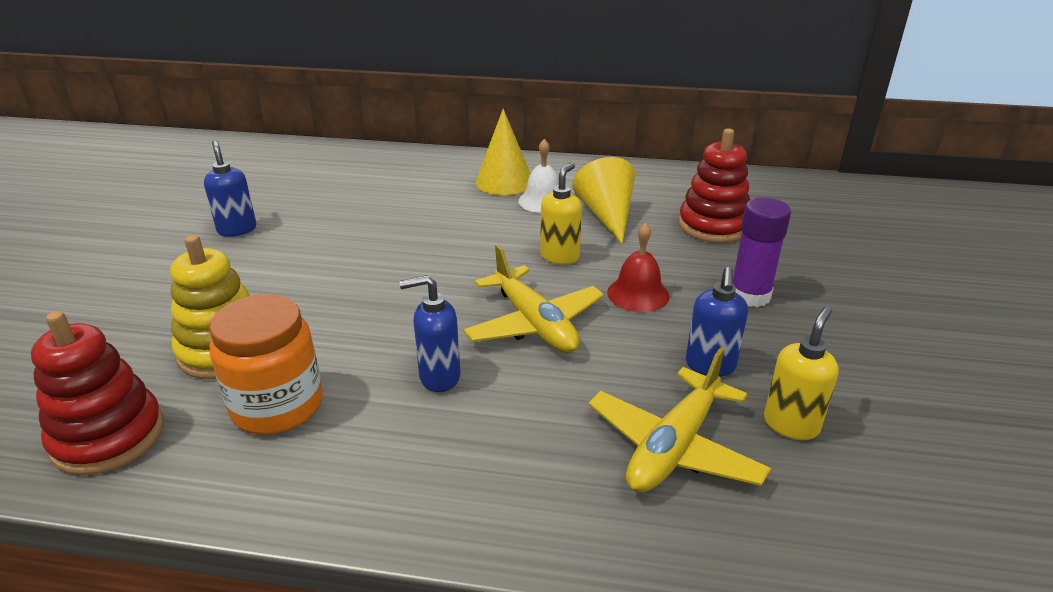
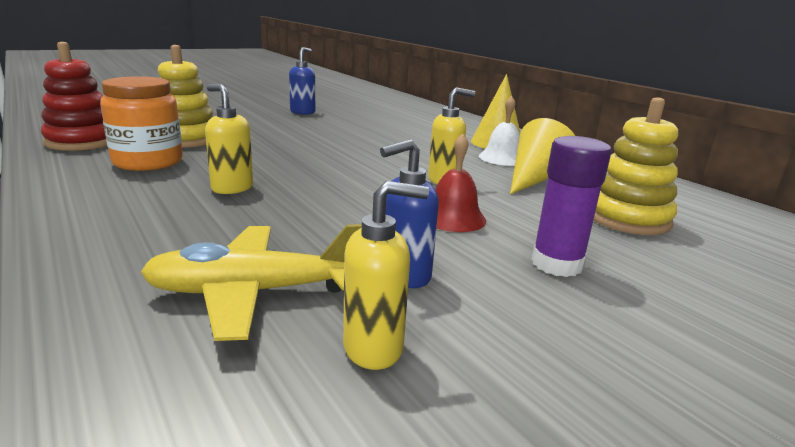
camera: 45 degrees right, 10 degrees down
blue soap dispenser [399,275,460,392] -> yellow soap dispenser [205,84,253,194]
yellow plane [464,245,604,353] -> none
red stacking toy [678,128,750,243] -> yellow stacking toy [594,97,678,235]

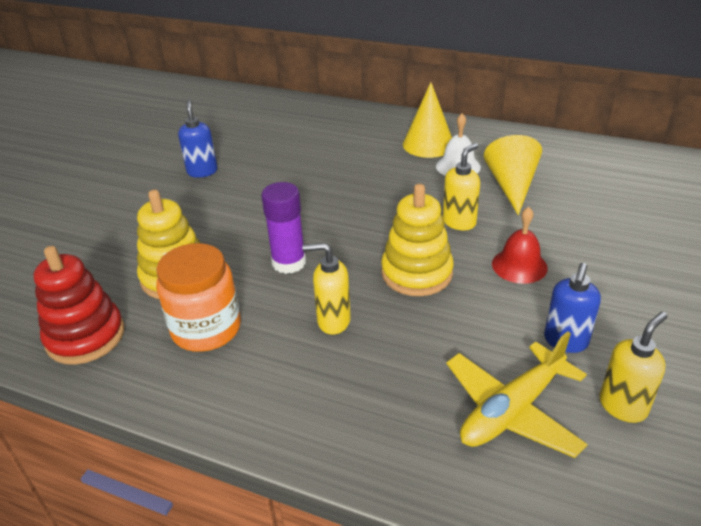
camera: 30 degrees left, 15 degrees up
purple glue stick [531,136,612,277] -> purple glue stick moved to [261,182,306,274]
yellow stacking toy [594,97,678,235] -> yellow stacking toy moved to [381,184,454,296]

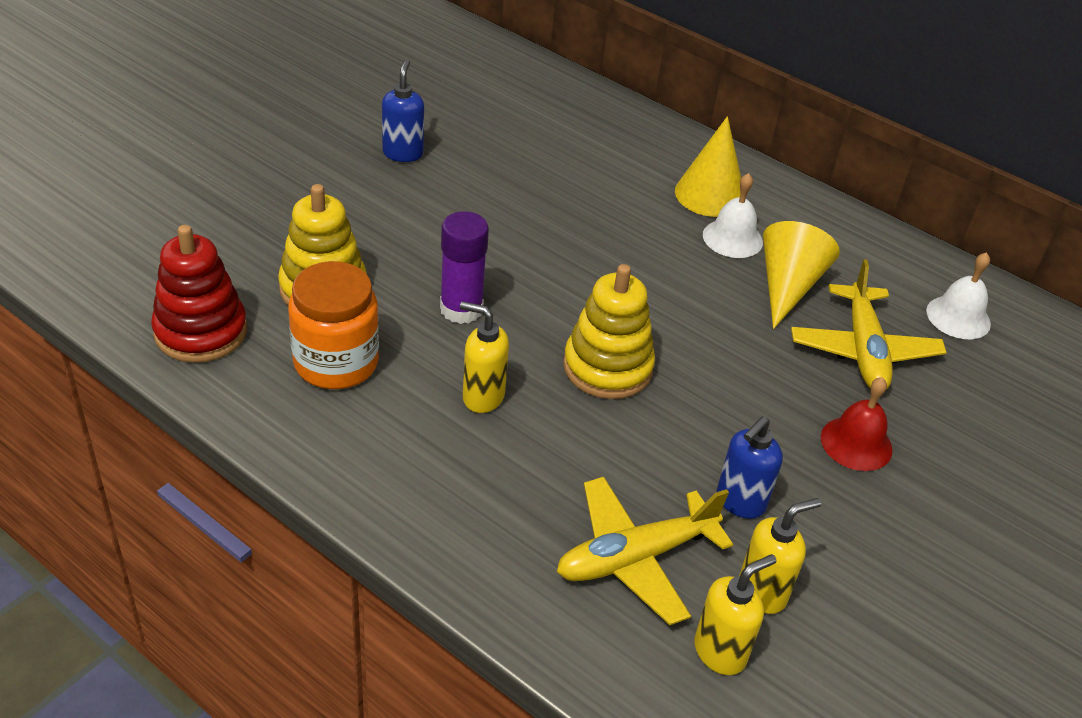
camera: 10 degrees right, 5 degrees up
yellow soap dispenser [443,143,480,230] -> yellow soap dispenser moved to [694,554,776,675]
red bell [492,207,548,284] -> red bell moved to [821,377,893,471]
none -> yellow plane [791,259,947,389]
none -> white bell [926,252,991,339]

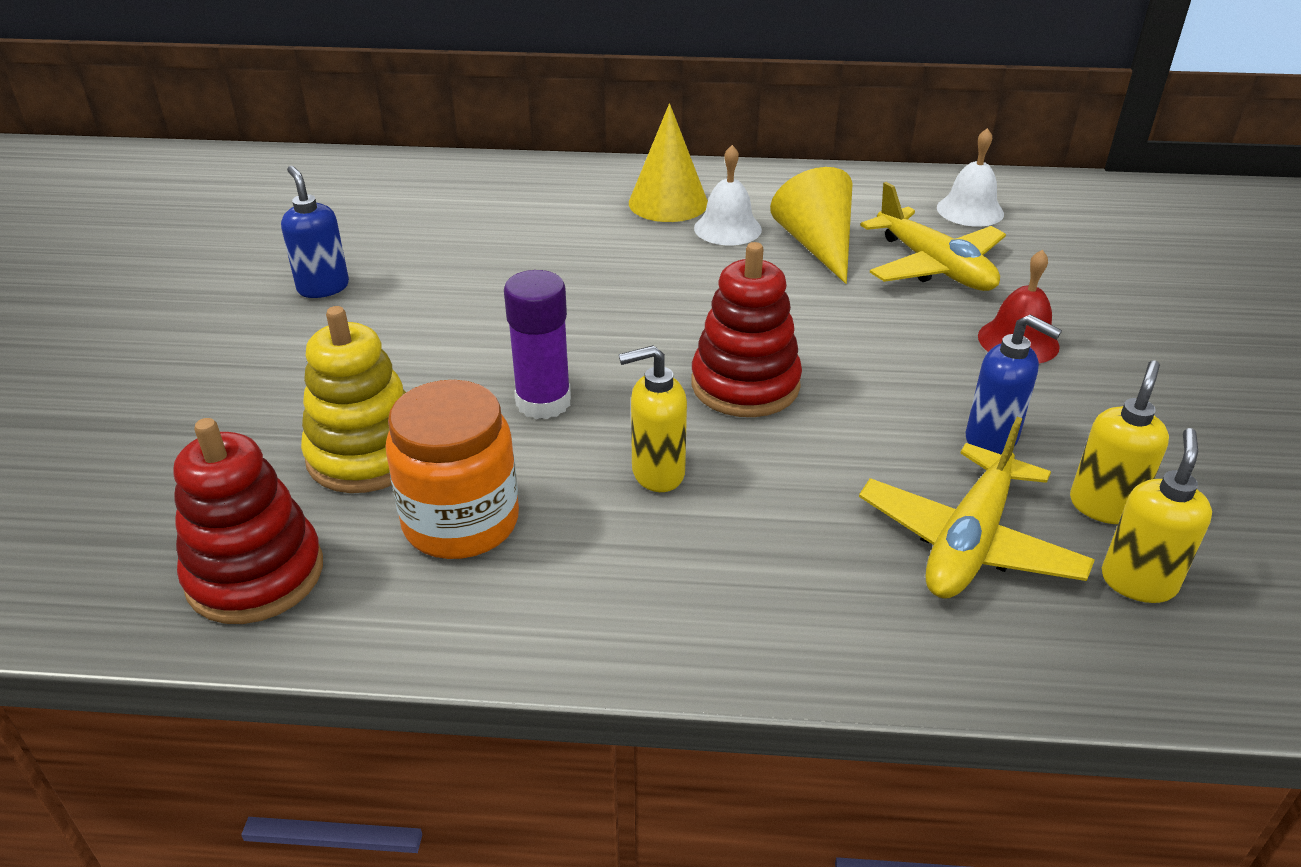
camera: 30 degrees left, 5 degrees down
yellow stacking toy [563,264,655,399] -> red stacking toy [691,242,802,417]
blue soap dispenser [717,416,783,519] -> blue soap dispenser turned 60 degrees counterclockwise [966,315,1062,454]

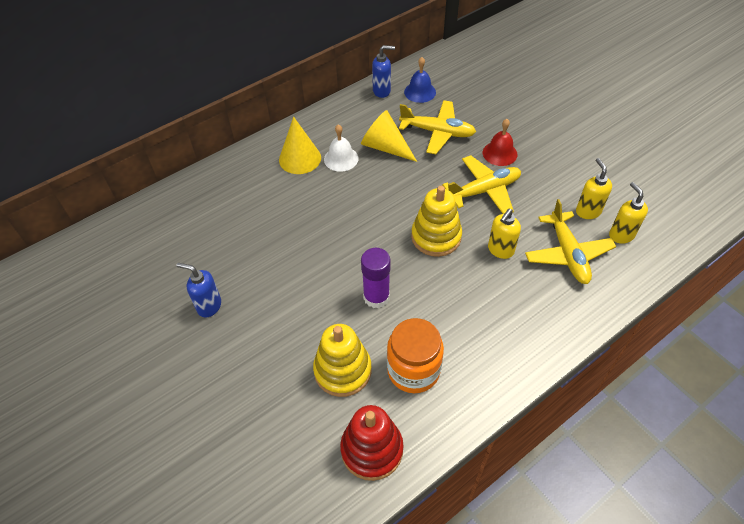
camera: 40 degrees left, 15 degrees up
yellow soap dispenser [619,345,687,492] -> yellow soap dispenser moved to [488,209,521,259]
red stacking toy [691,242,802,417] -> yellow stacking toy [411,186,462,257]
white bell [937,128,1004,227] -> blue bell [404,57,436,103]
blue soap dispenser [966,315,1062,454] -> blue soap dispenser moved to [372,45,395,98]
none -> yellow plane [442,155,521,214]

